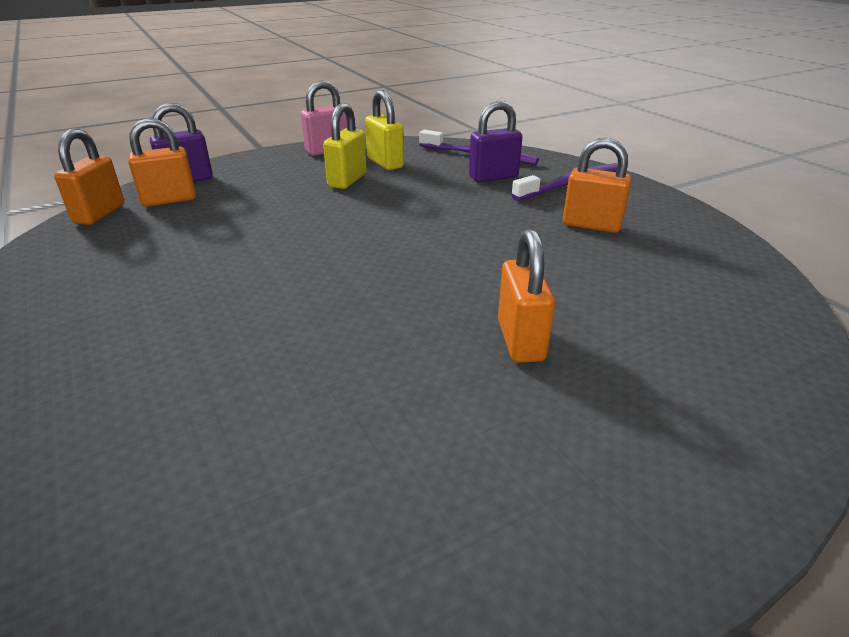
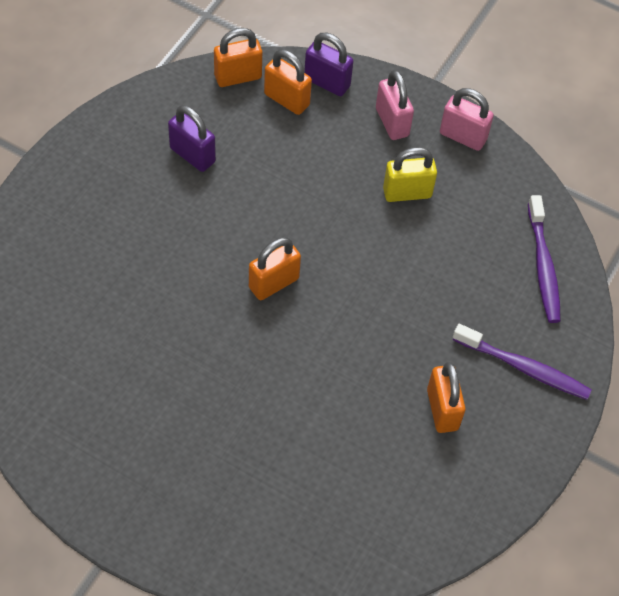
camera: 55 degrees right, 25 degrees up
yellow padlock [365,90,404,170] -> none
purple padlock [469,101,522,182] -> purple padlock moved to [168,105,216,172]
orange padlock [498,229,555,363] -> orange padlock moved to [249,237,301,300]
none -> pink padlock [376,70,414,140]

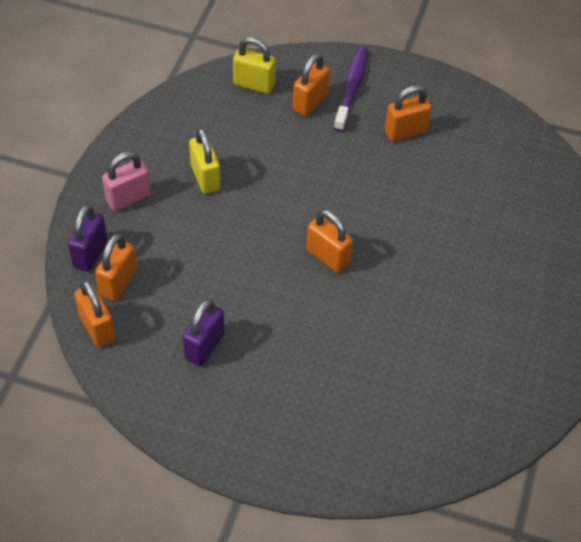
camera: 100 degrees left, 5 degrees down
pink padlock [440,88,494,151] -> none
purple toothbrush [528,195,561,323] -> yellow padlock [233,37,276,94]
none -> orange padlock [293,53,330,116]

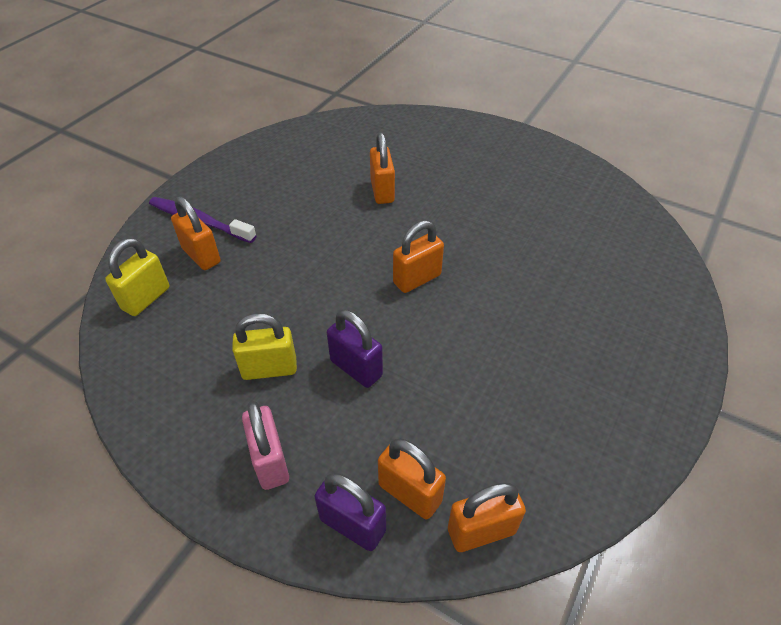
camera: 75 degrees left, 5 degrees down
purple padlock [183,299,225,366] -> purple padlock moved to [327,310,383,388]
orange padlock [385,85,432,141] -> orange padlock moved to [370,132,395,204]

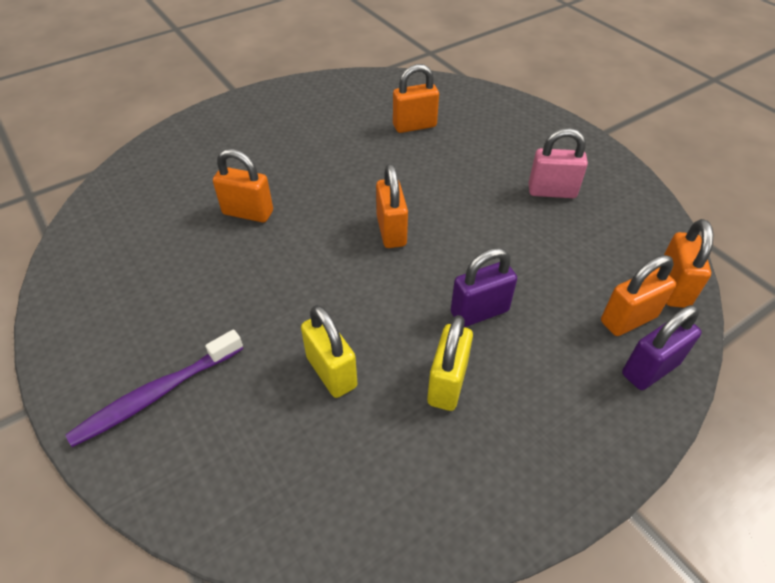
camera: 65 degrees left, 0 degrees up
yellow padlock [105,238,169,316] -> yellow padlock moved to [301,305,358,398]
orange padlock [171,196,221,270] -> orange padlock moved to [393,64,439,133]
pink padlock [242,401,289,490] -> pink padlock moved to [529,128,588,198]

